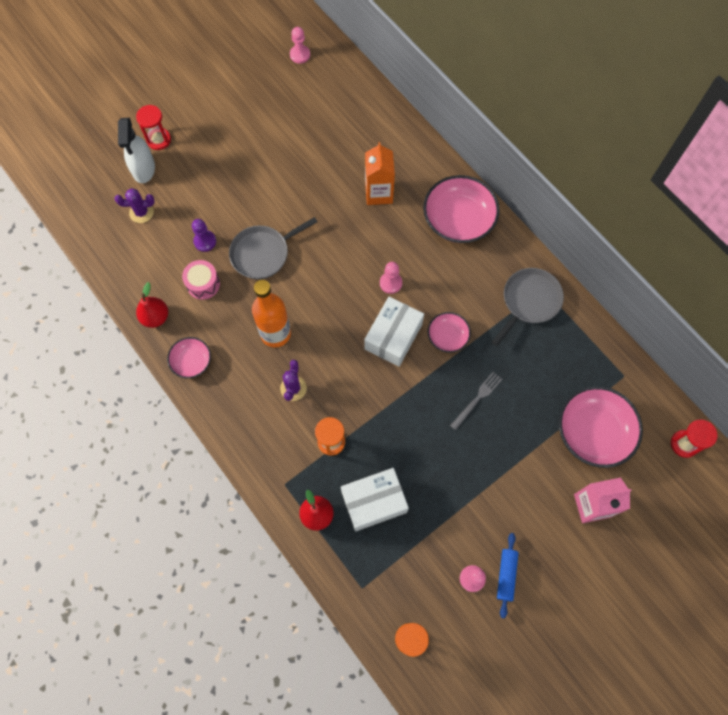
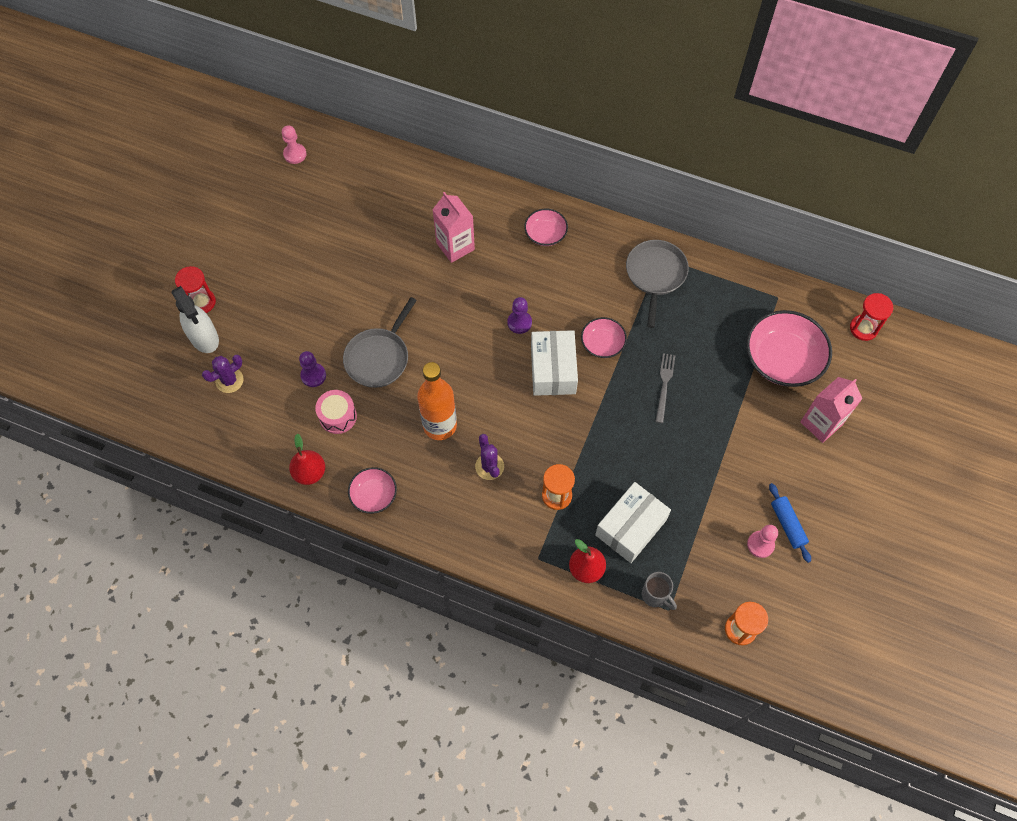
camera: 30 degrees left, 5 degrees down
orange carton [365,142,395,205] -> pink carton [432,192,475,263]
pink pawn [380,262,402,294] -> purple pawn [507,297,532,334]
pink bowl [423,175,500,243] -> pink bowl [524,209,568,246], size x0.55
none -> grey mug [642,572,677,610]

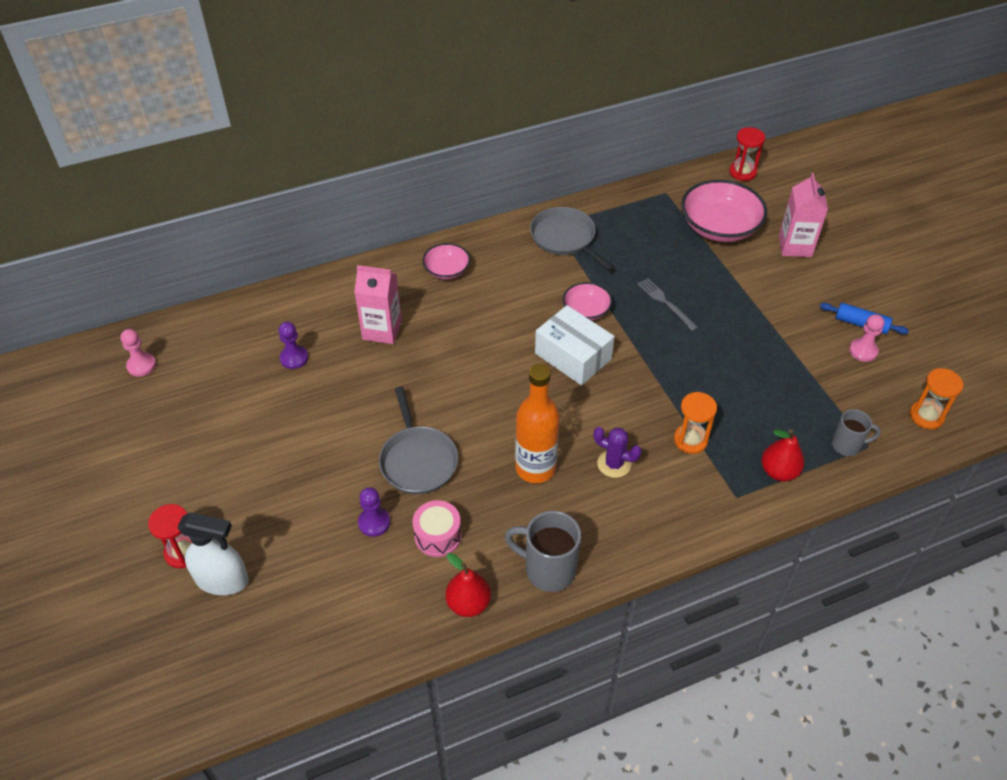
camera: 45 degrees left, 15 degrees down
purple cactus [202,355,244,393] -> none
pink bowl [348,467,397,514] -> grey mug [505,511,581,592]
purple pawn [507,297,532,334] -> purple pawn moved to [279,322,308,369]
white box [595,482,671,563] -> none

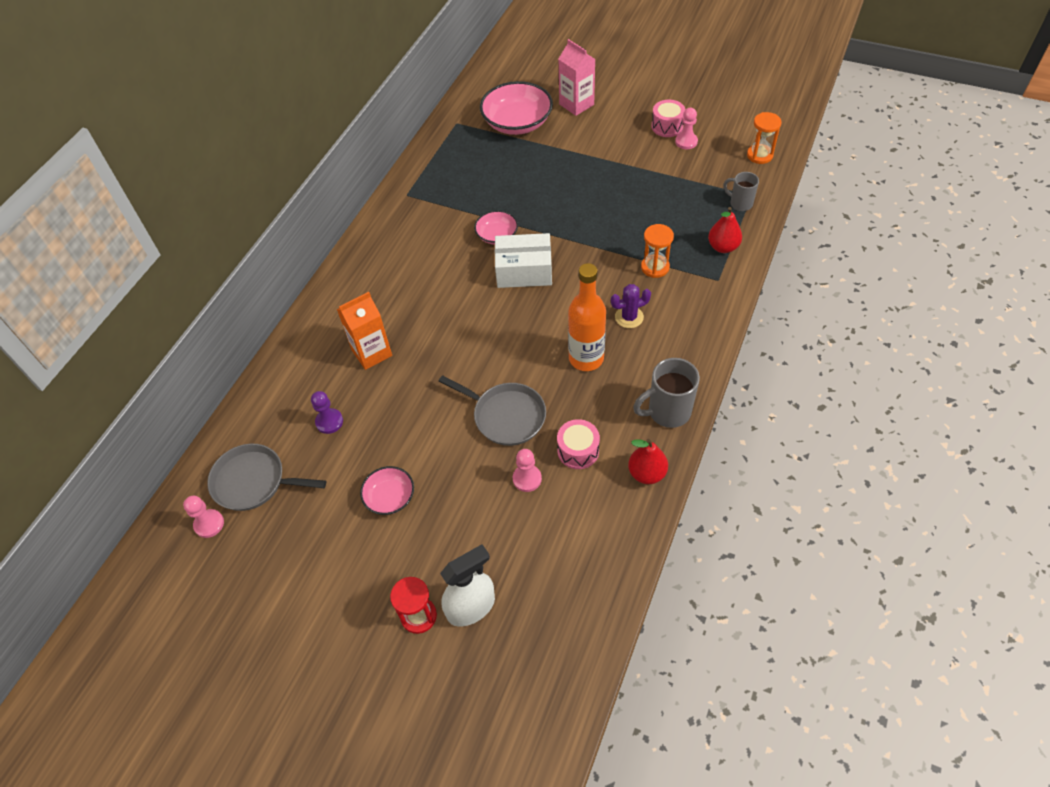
camera: 40 degrees left, 5 degrees up
pink carton [354,265,402,344] -> orange carton [337,292,392,370]
purple pawn [358,487,390,537] -> pink pawn [513,449,542,492]
pink bowl [422,243,470,279] -> pink bowl moved to [360,466,414,515]
grey pan [530,207,614,270] -> grey pan moved to [207,444,326,511]
grey fork [638,278,698,331] -> none
red hourglass [729,127,765,181] -> none
blue rolling pin [820,303,909,334] -> pink drum [651,100,686,137]
grey mug [832,409,881,456] -> grey mug turned 105 degrees counterclockwise [723,172,759,211]

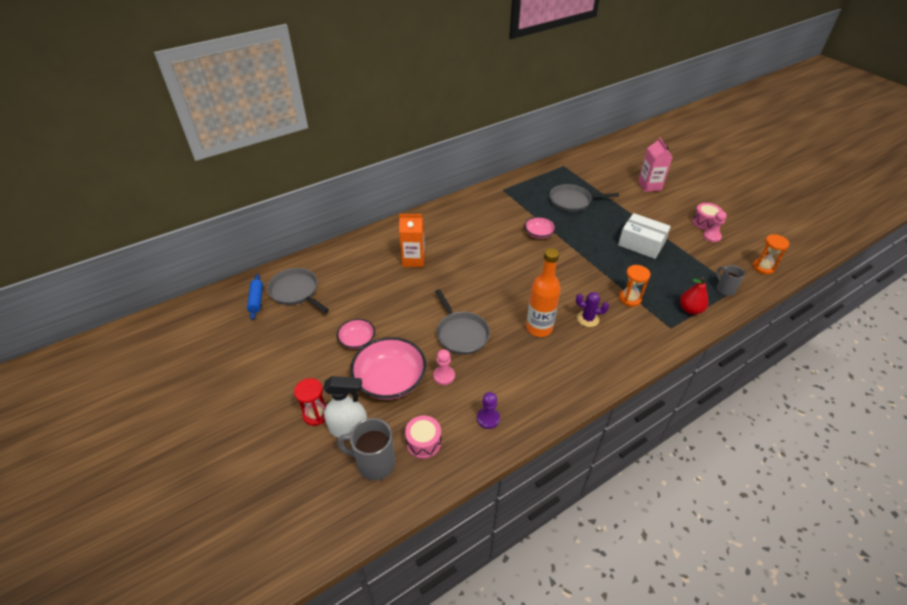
camera: 30 degrees right, 10 degrees down
pink pawn [183,496,224,538] -> blue rolling pin [247,274,263,320]
purple pawn [311,391,343,434] -> purple pawn moved to [477,392,500,429]
pink bowl [480,81,553,135] -> pink bowl moved to [350,337,426,400]
white box [495,233,552,288] -> white box moved to [618,213,671,259]
pink drum [557,419,600,469] -> pink drum moved to [405,416,441,459]
red pear [628,439,668,484] -> none
grey mug [633,358,700,428] -> grey mug moved to [337,418,395,481]
none -> grey pan [550,184,619,212]

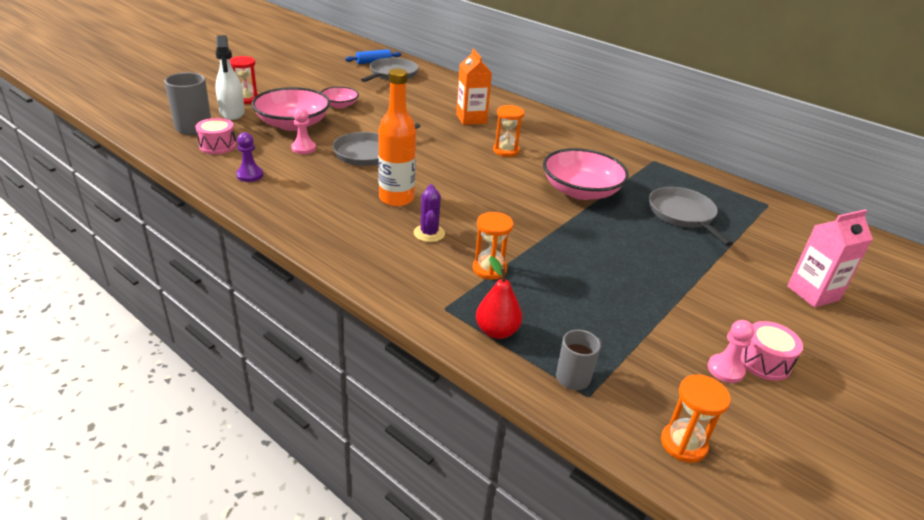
camera: 70 degrees right, 10 degrees down
pink bowl [524,217,556,239] -> pink bowl [543,148,629,200], size x1.83
white box [618,213,671,259] -> none
none -> orange hourglass [493,105,524,157]

